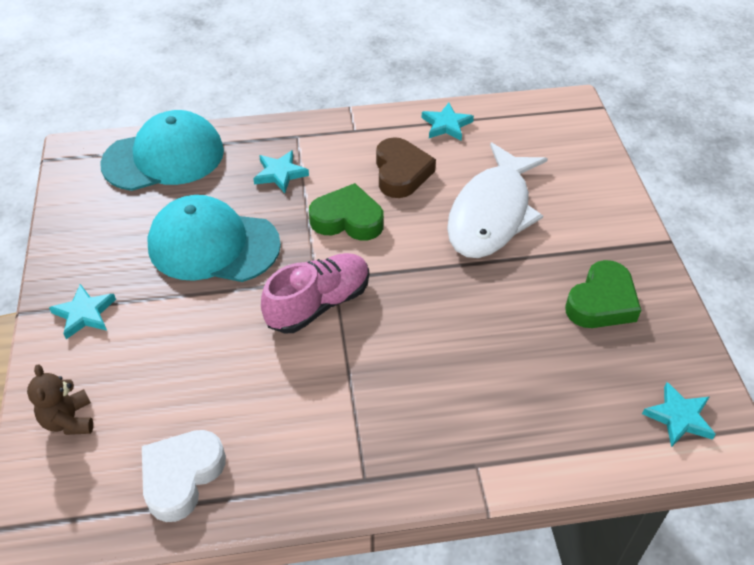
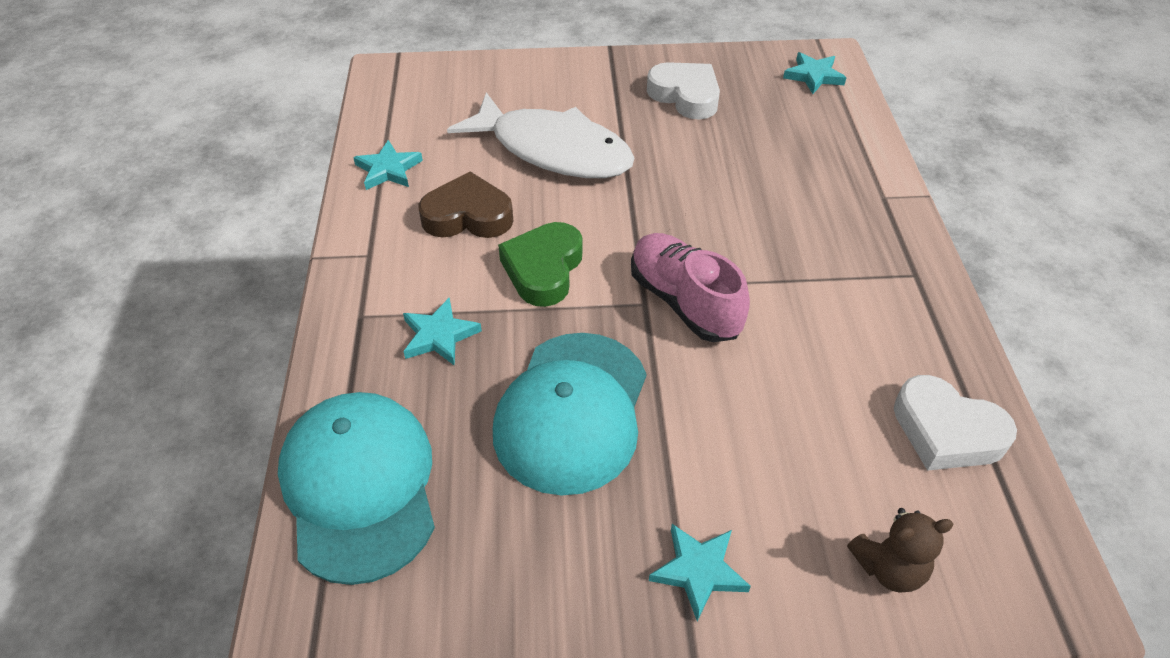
camera: 85 degrees left, 0 degrees up
green heart [565,260,641,328] -> white heart [647,62,720,119]

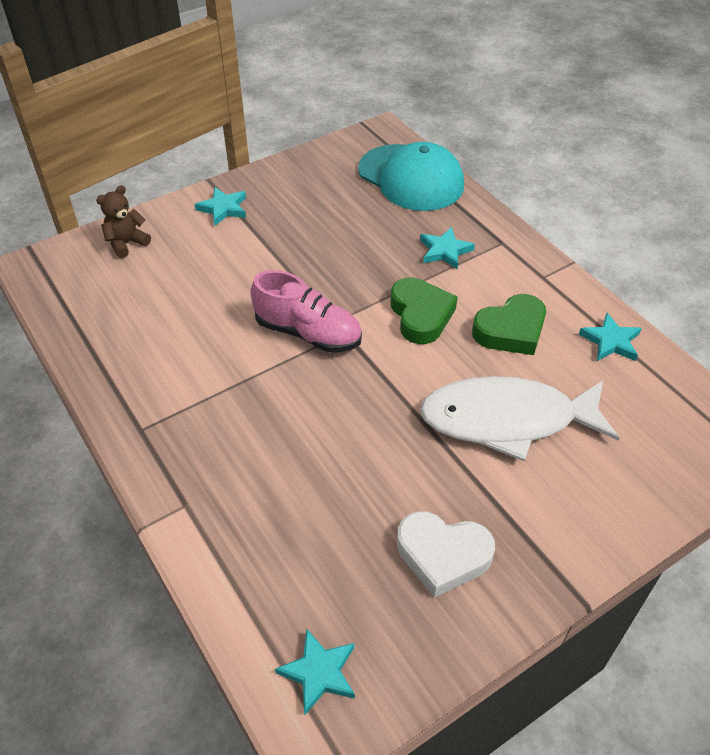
camera: 150 degrees right, 0 degrees up
brown heart [418,171,513,238] -> green heart [472,294,546,355]
turquoise cap [493,333,646,495] -> none
white heart [894,375,1017,471] -> none

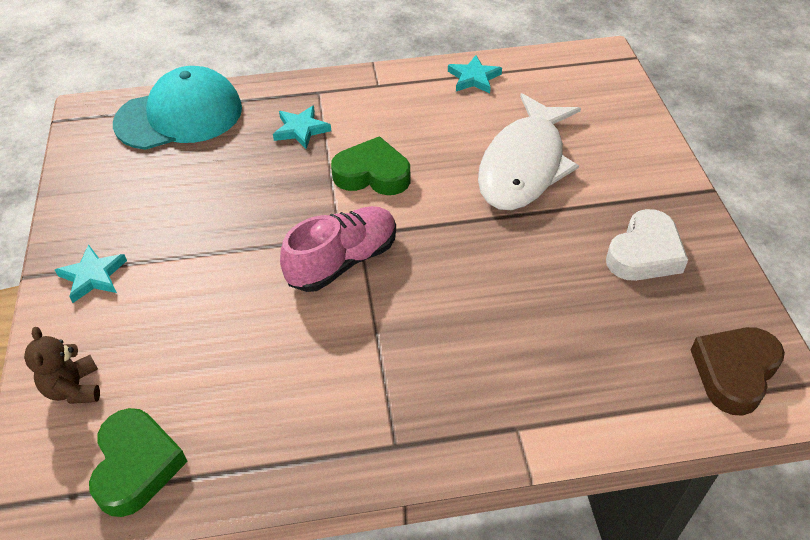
camera: 65 degrees left, 0 degrees up
turquoise star [275,629,355,715] -> brown heart [691,327,785,416]
green heart [472,294,546,355] -> green heart moved to [89,408,188,517]

